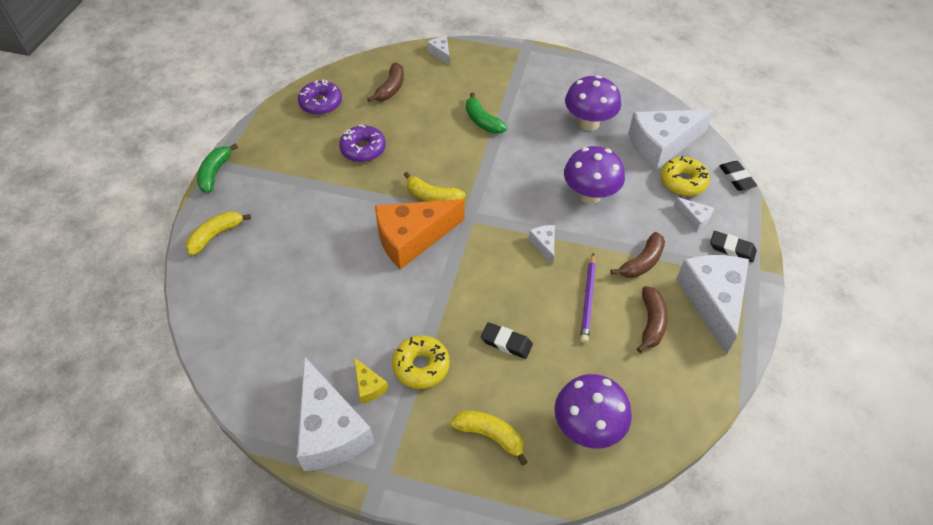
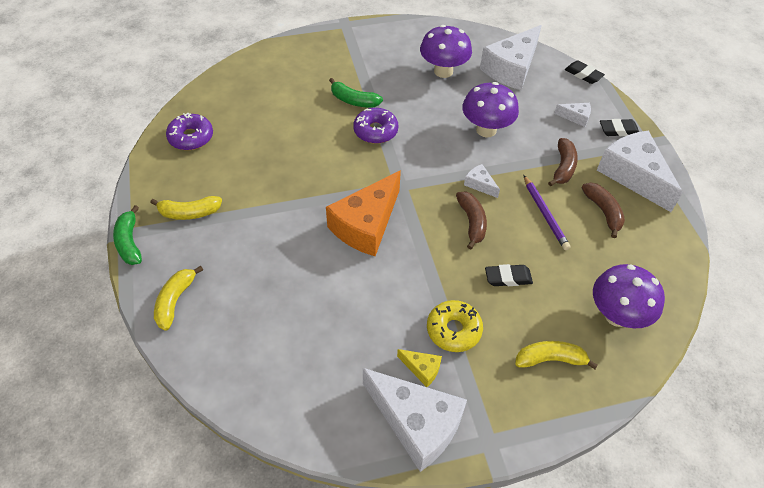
camera: 30 degrees left, 0 degrees up
purple donut [339,125,386,162] -> purple donut moved to [353,108,398,144]
brown banana [367,63,404,102] -> brown banana moved to [456,192,487,250]
yellow banana [404,172,466,202] -> yellow banana moved to [150,196,222,220]
white cheese [427,36,450,65] -> none
yellow donut [660,155,710,196] -> none

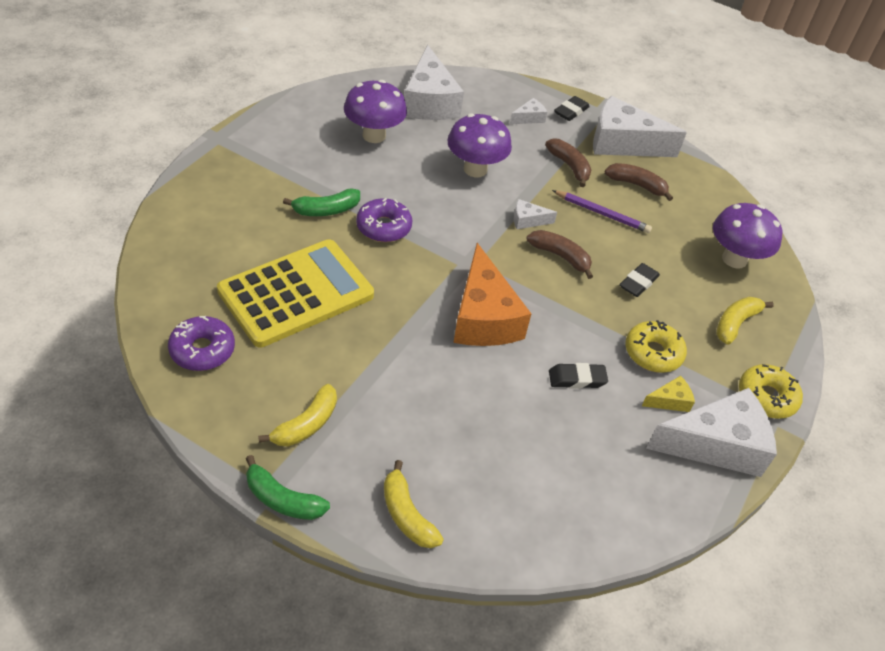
camera: 50 degrees left, 5 degrees down
black eraser [565,60,605,84] -> black eraser moved to [549,363,608,389]
none -> yellow calculator [217,239,374,348]
none -> yellow donut [739,364,803,419]

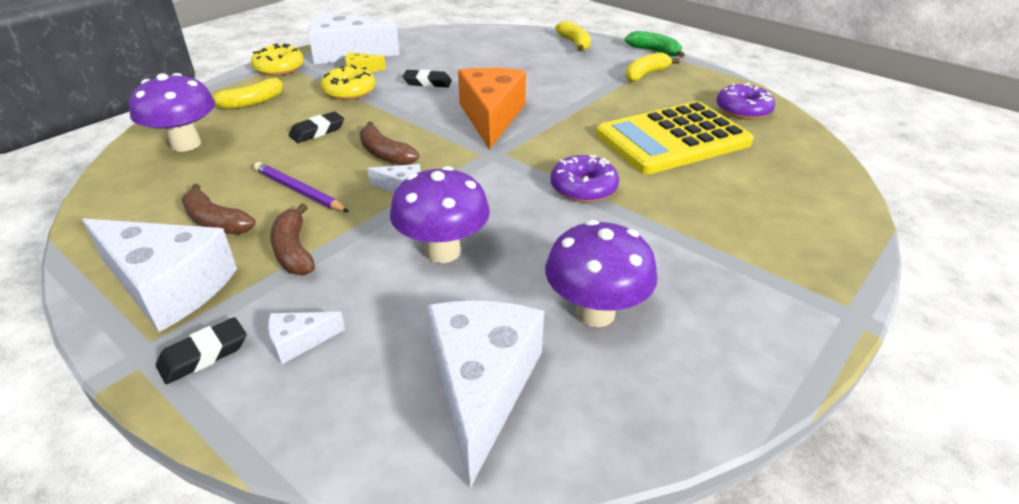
camera: 165 degrees left, 10 degrees down
green banana [283,188,360,216] -> none

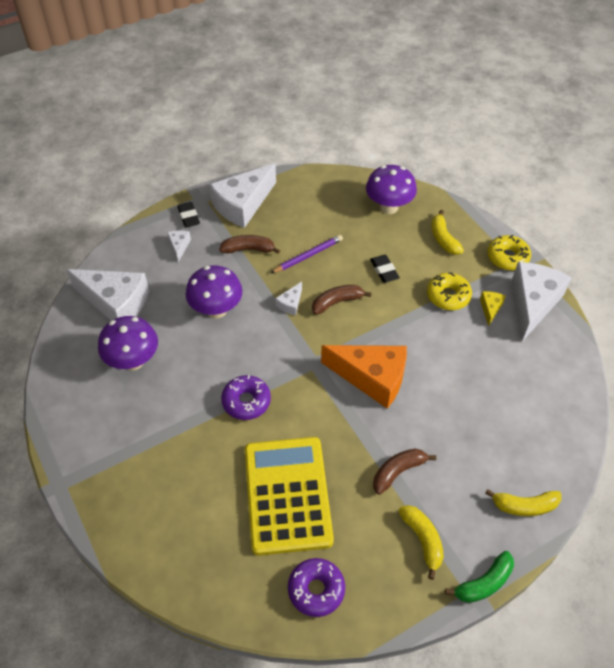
camera: 110 degrees right, 15 degrees up
brown banana [181,184,255,234] -> brown banana moved to [373,449,436,495]
black eraser [403,69,452,87] -> none

